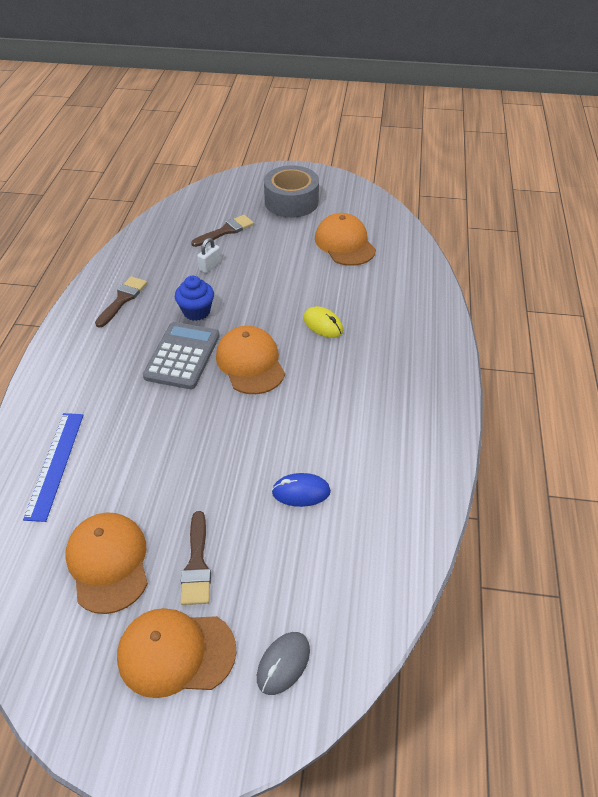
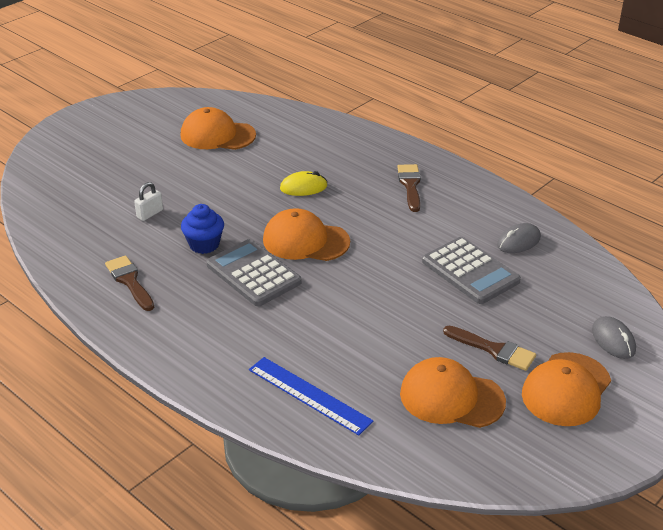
camera: 55 degrees left, 10 degrees down
brown brush [191,215,254,247] -> brown brush moved to [397,164,421,212]
white padlock [197,238,221,273] -> white padlock turned 60 degrees clockwise [134,182,163,221]
grey tape [264,165,319,218] -> none
blue mouse [272,473,331,507] -> grey calculator [422,237,521,304]
none -> grey mouse [497,223,541,253]

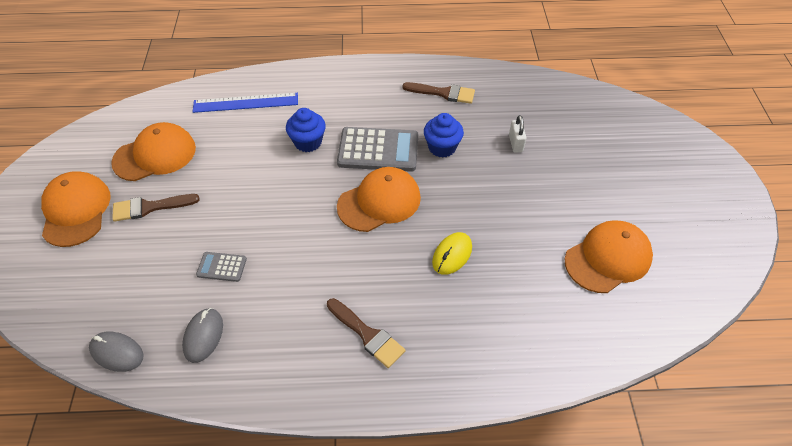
camera: 135 degrees right, 15 degrees up
grey calculator [422,237,521,304] -> grey calculator [196,252,247,282], size x0.49
grey mouse [592,316,636,359] -> grey mouse moved to [89,332,143,372]
none -> blue cupcake [286,108,326,152]

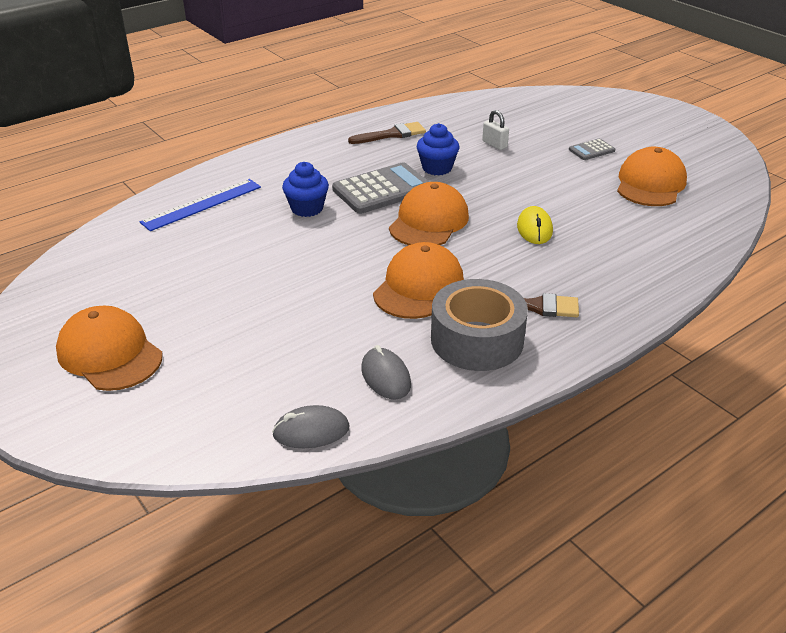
camera: 35 degrees left, 15 degrees down
orange cap [111,122,196,181] -> orange cap moved to [373,242,464,319]
brown brush [112,194,200,222] -> none
grey calculator [196,252,247,282] -> grey calculator moved to [569,139,615,160]
none -> grey tape [431,279,528,371]

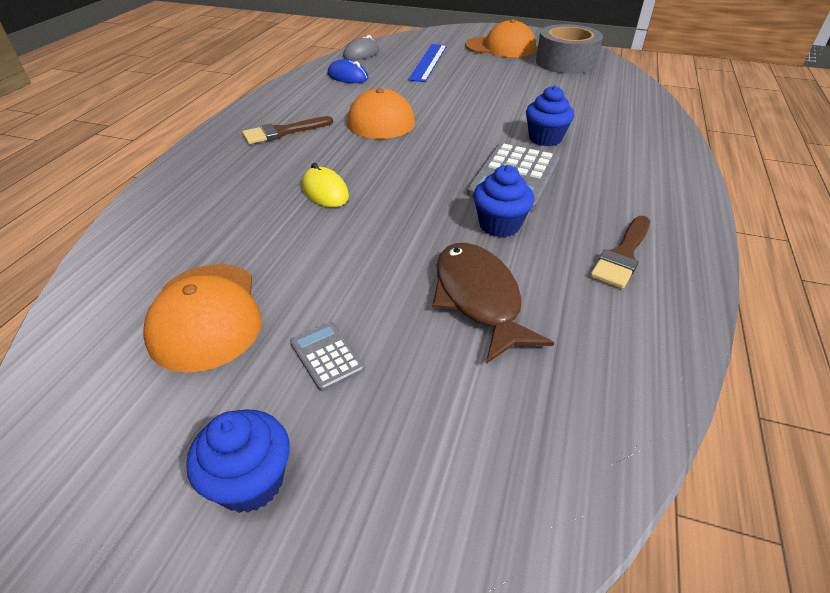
camera: 145 degrees right, 5 degrees up
blue ruler [140,179,261,231] -> blue ruler moved to [408,44,447,82]
grey mouse [361,345,411,400] -> blue mouse [327,59,368,83]
orange cap [389,182,469,245] -> none
grey tape [431,279,528,371] -> grey tape moved to [536,24,603,74]
white padlock [482,110,509,150] -> brown fish [432,243,554,364]
grey calculator [569,139,615,160] -> grey calculator turned 60 degrees counterclockwise [290,322,365,391]
none -> blue cupcake [186,410,290,513]

